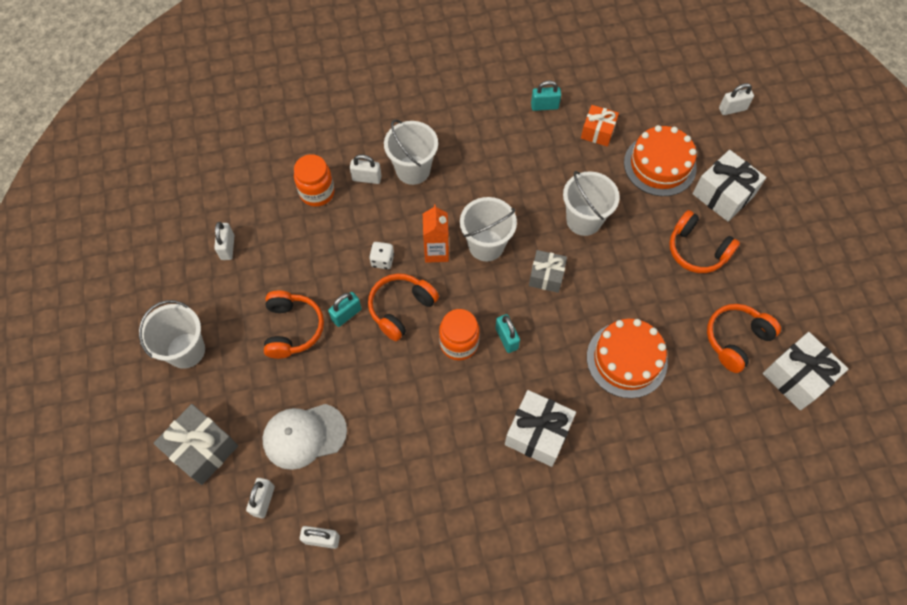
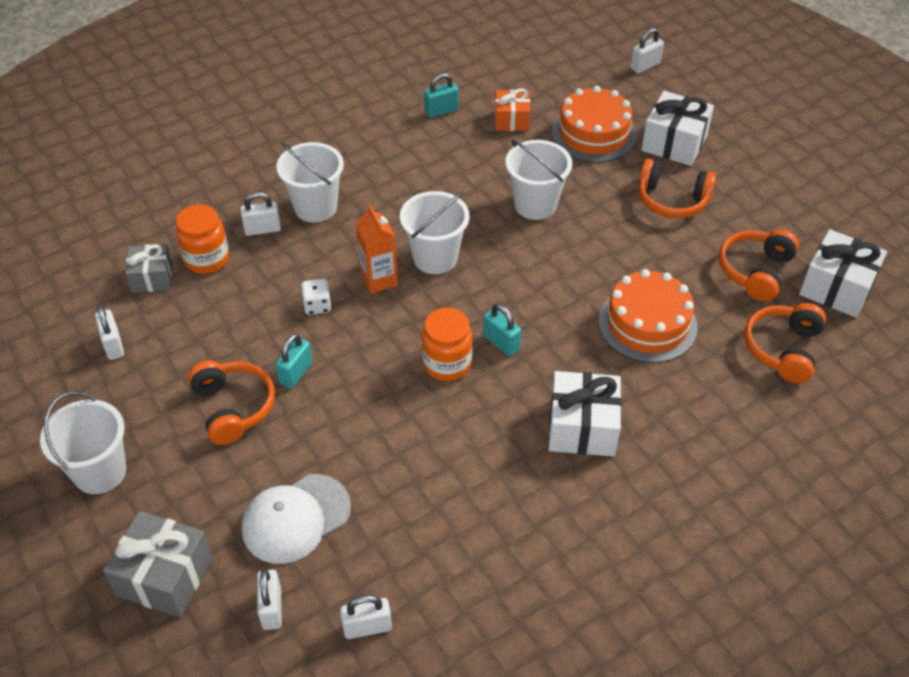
camera: 20 degrees left, 15 degrees down
orange headphones [368,273,439,341] -> orange headphones moved to [744,303,826,383]
grey gift [529,250,567,293] -> grey gift moved to [125,244,172,293]

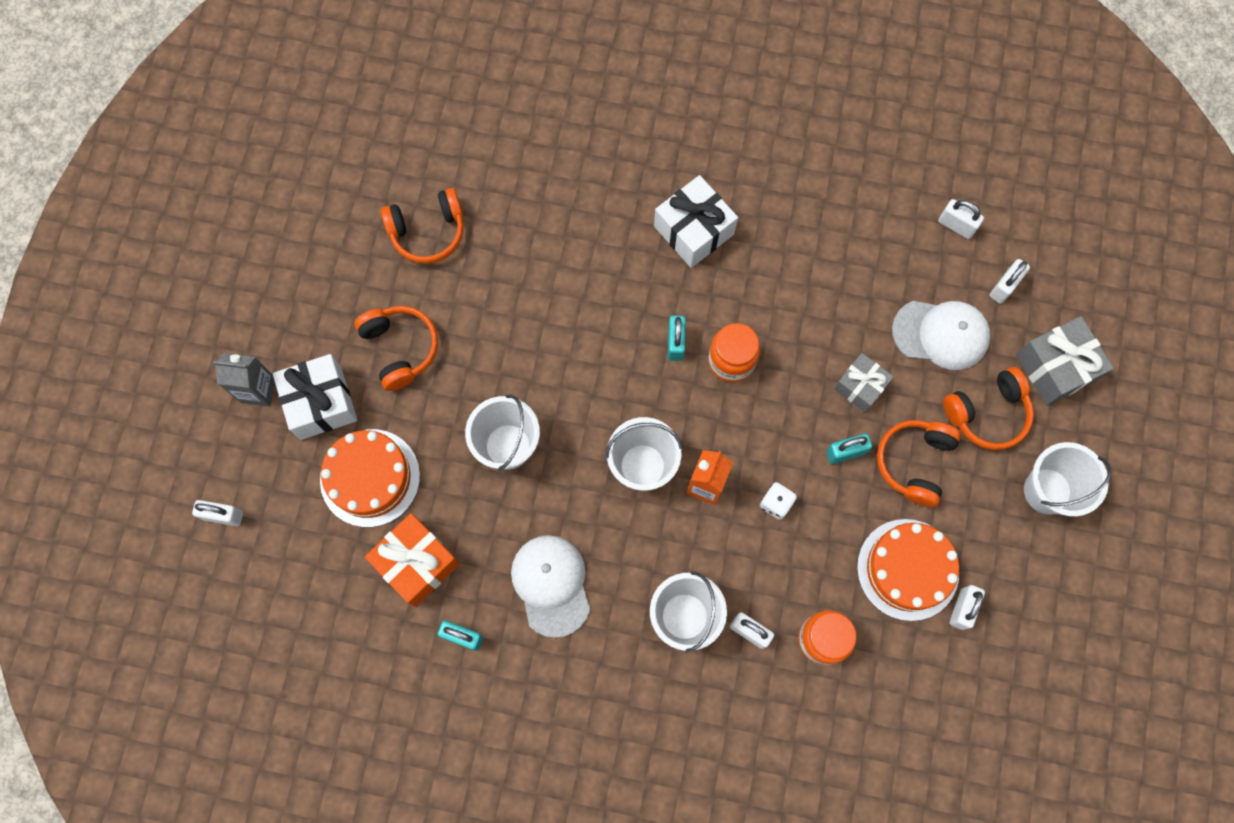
camera: 135 degrees left, 25 degrees up
grey gift [125,244,172,293] -> grey gift moved to [834,353,894,412]
orange gift [495,88,530,131] -> orange gift [365,513,460,607], size x1.54
orange cake [598,269,697,363] -> orange cake moved to [857,519,959,621]
orange headphones [744,303,826,383] -> orange headphones moved to [943,367,1034,450]
white gift [799,229,887,318] -> none
none -> grey carton [213,353,275,407]
none -> white cap [511,535,590,638]

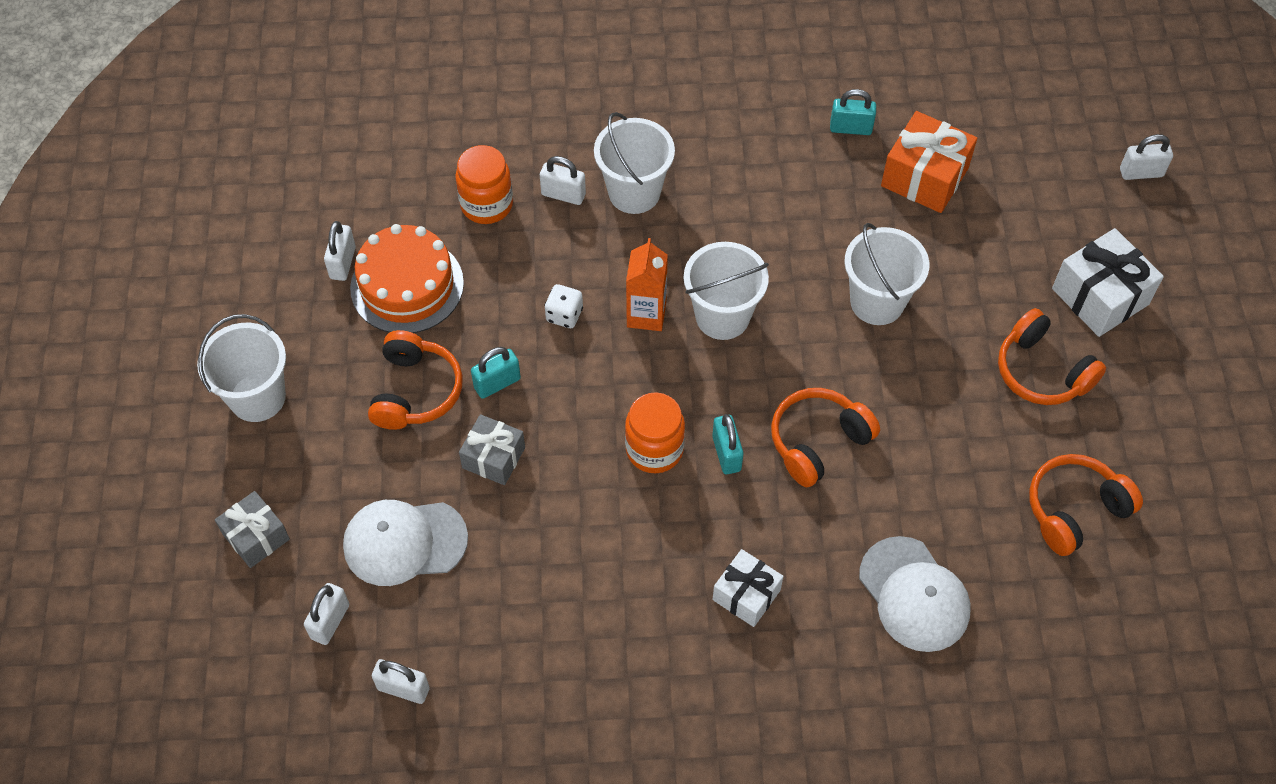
camera: 165 degrees right, 15 degrees down
grey carton [213,353,275,407] -> none
orange cake [320,429,420,527] -> none
white cap [511,535,590,638] -> white cap moved to [859,536,971,652]
white gift [654,175,738,268] -> white gift [713,549,784,627], size x0.65
orange headphones [943,367,1034,450] -> orange headphones moved to [771,388,880,487]
grey gift [1016,316,1114,405] -> grey gift [215,491,290,568], size x0.65

